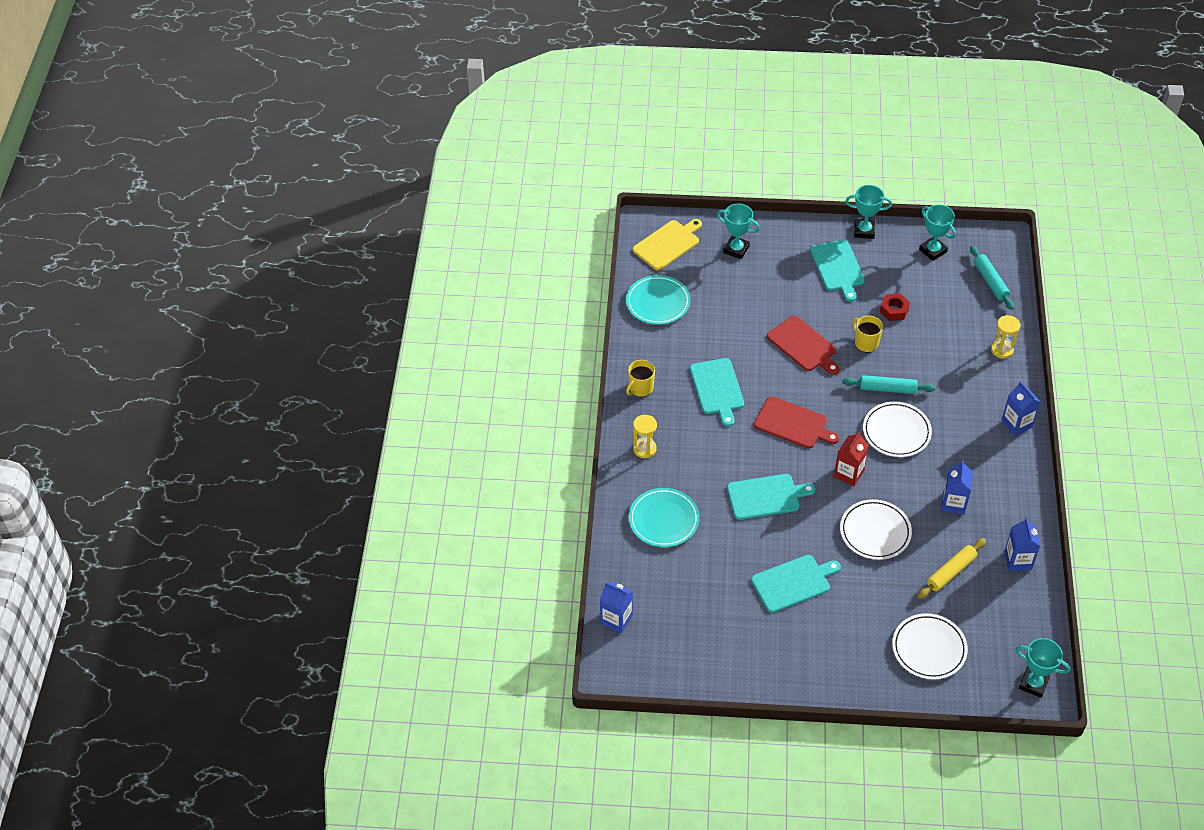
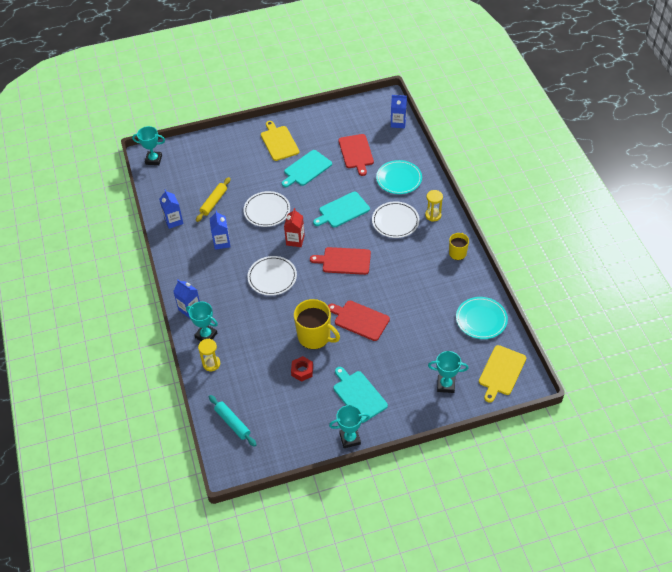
camera: 160 degrees right, 0 degrees up
turquoise cutting board [690,358,744,427] -> none
turquoise rolling pin [842,375,935,394] -> none
yellow mug [852,316,883,352] -> yellow mug [294,299,340,349], size x1.75
white plate [892,613,968,680] -> white plate moved to [372,201,419,238]
turquoise trophy [919,205,956,261] -> turquoise trophy moved to [186,302,218,341]
none -> yellow cutting board [261,121,299,161]
none -> red cutting board [338,134,374,176]

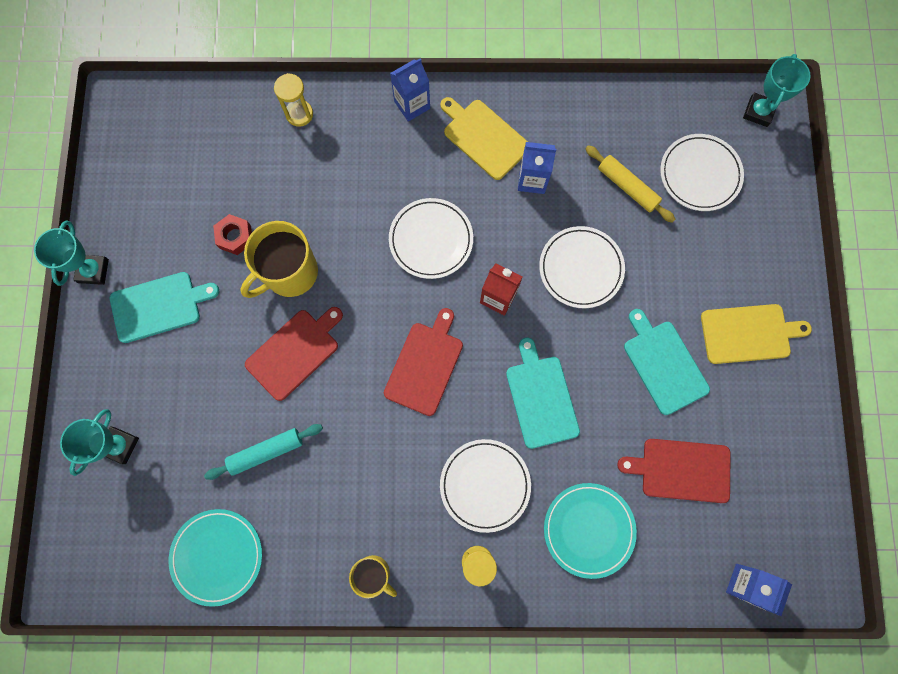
camera: 105 degrees right, 25 degrees up
blue carton [159,189,184,229] -> none
turquoise trophy [186,302,218,341] -> none
turquoise rolling pin [209,395,257,447] -> turquoise rolling pin moved to [204,424,323,480]
yellow cutting board [479,345,526,403] -> yellow cutting board moved to [440,97,528,180]
none -> white plate [660,134,744,211]

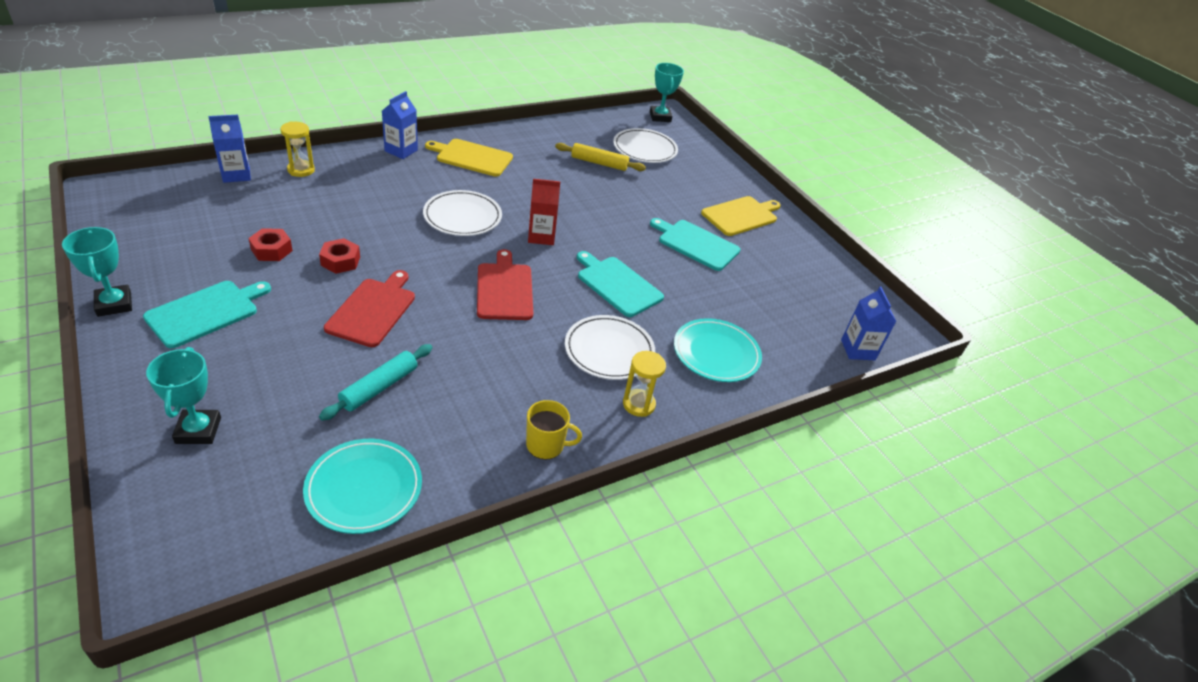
camera: 35 degrees left, 35 degrees down
yellow mug [241,221,318,298] -> red nut [319,238,360,274]
blue carton [518,142,556,194] -> blue carton moved to [208,115,251,183]
white plate [539,226,625,308] -> none
red cutting board [617,439,731,503] -> none

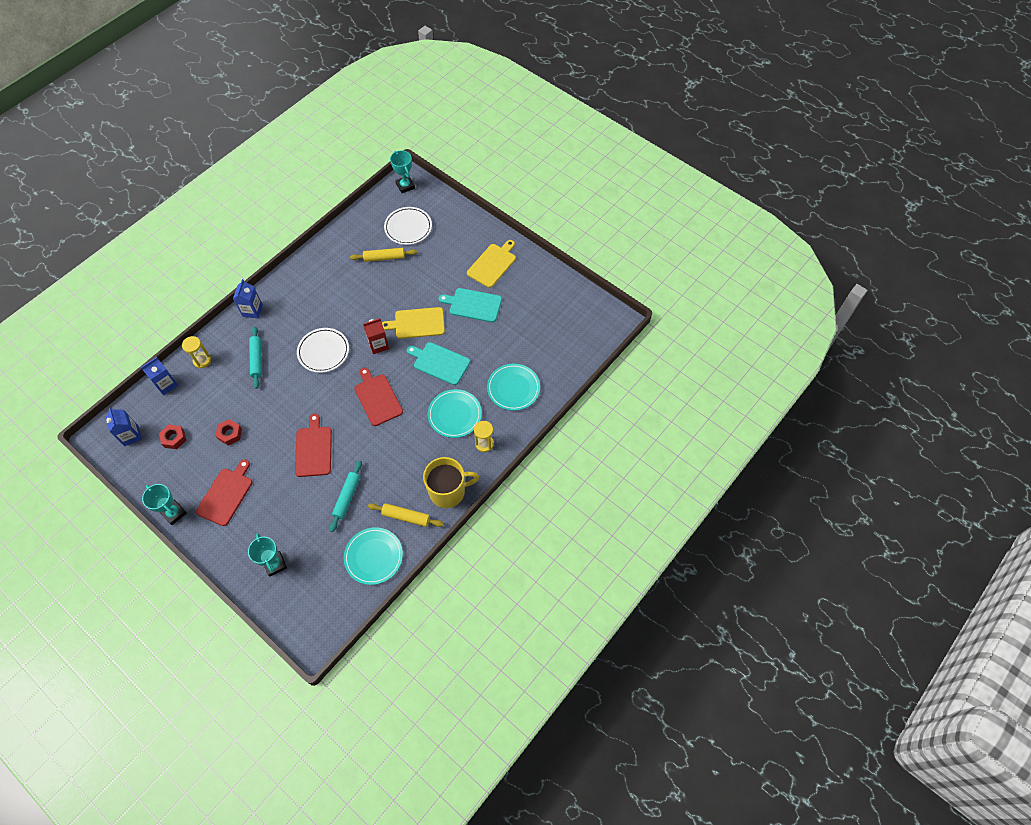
camera: 15 degrees left, 20 degrees up
turquoise cutting board [143,281,271,348] -> red cutting board [196,459,253,526]
red nut [319,238,360,274] -> red nut moved to [159,424,186,449]
yellow cutting board [425,139,513,177] -> yellow cutting board moved to [382,307,445,339]
yellow mug [526,400,582,459] -> yellow mug [423,457,479,508], size x1.75
white plate [565,315,655,380] -> turquoise plate [428,389,482,438]
blue carton [841,286,897,360] -> blue carton moved to [106,408,142,446]
none -> turquoise rolling pin [249,326,262,389]
none -> yellow rolling pin [368,503,444,527]

